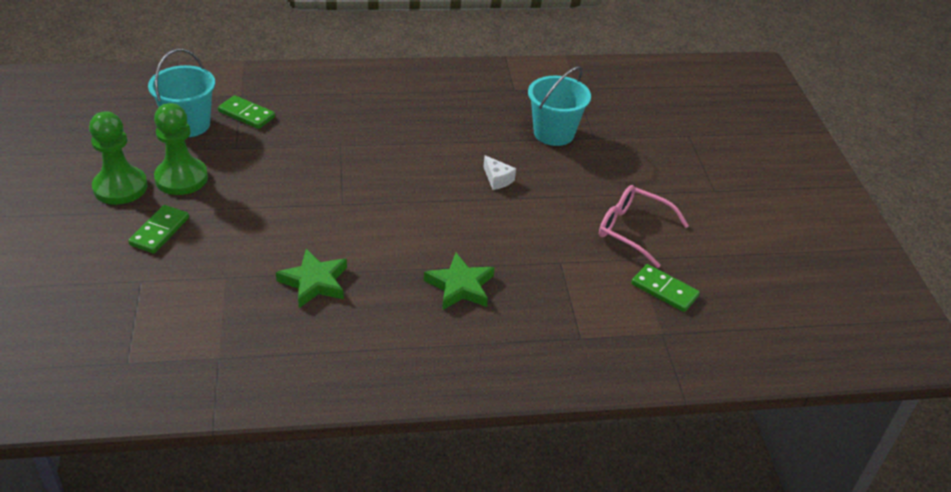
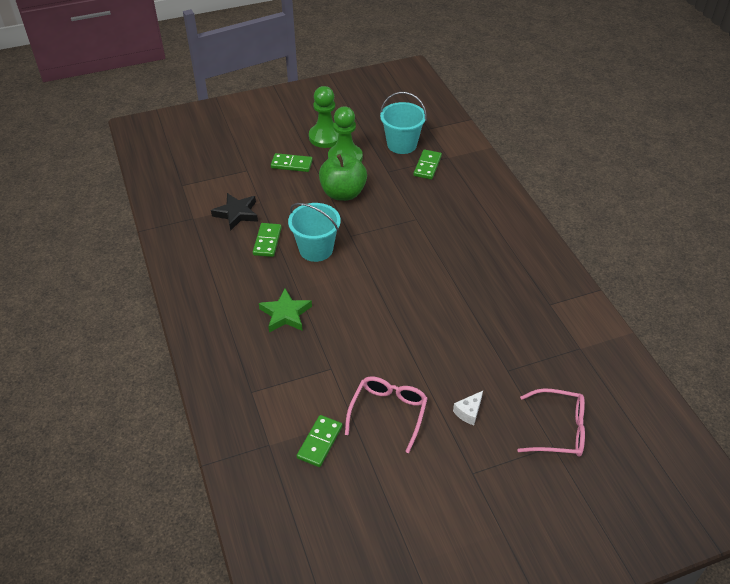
camera: 80 degrees right, 5 degrees up
green star [276,249,347,308] -> green domino [253,223,282,257]
white cheese [484,155,516,190] -> white cheese moved to [453,391,483,425]
turquoise bucket [528,66,591,146] -> turquoise bucket moved to [288,203,341,262]
none -> black star [211,193,258,231]
none -> green apple [319,153,367,201]
none -> pink glasses [517,388,585,457]

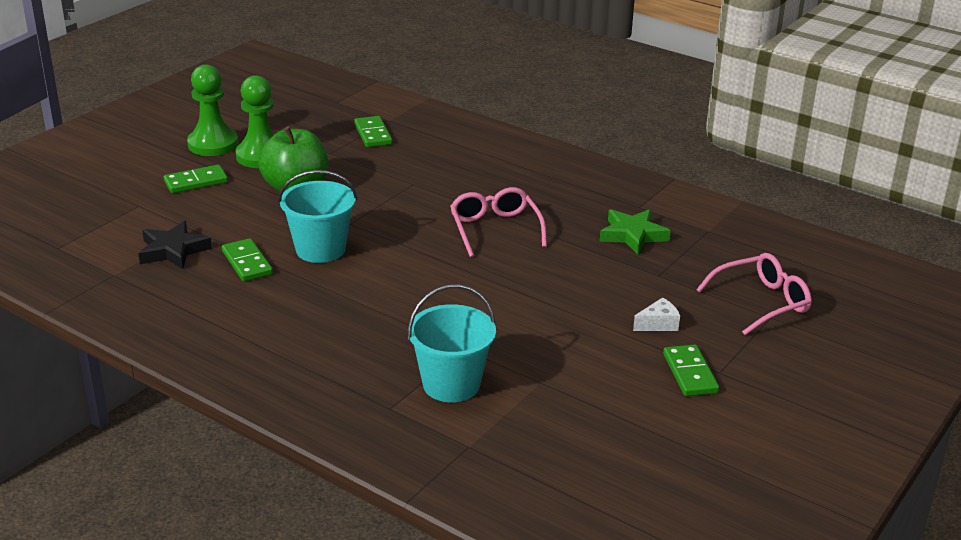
camera: 35 degrees left, 15 degrees down
green star [259,288,312,333] -> green star moved to [599,209,671,254]
green domino [297,415,343,467] -> green domino moved to [663,344,719,396]
pink glasses [345,377,428,453] -> pink glasses moved to [450,187,547,257]
turquoise bucket [380,92,427,154] -> turquoise bucket moved to [408,284,496,402]
white cheese [453,391,483,425] -> white cheese turned 120 degrees counterclockwise [633,297,680,331]

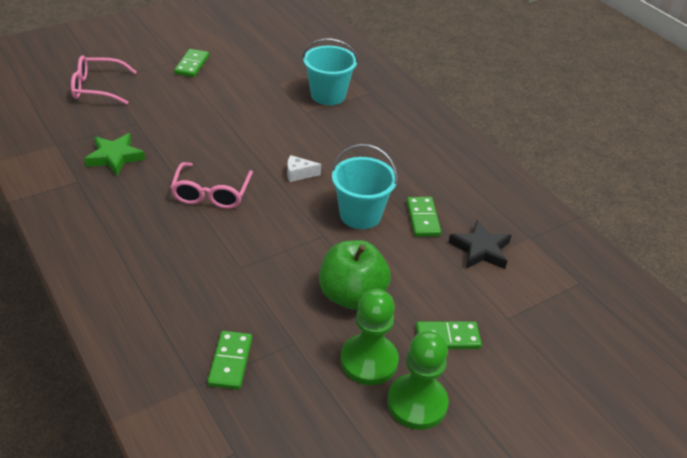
camera: 160 degrees left, 10 degrees up
white cheese [633,297,680,331] -> white cheese moved to [287,155,321,182]

